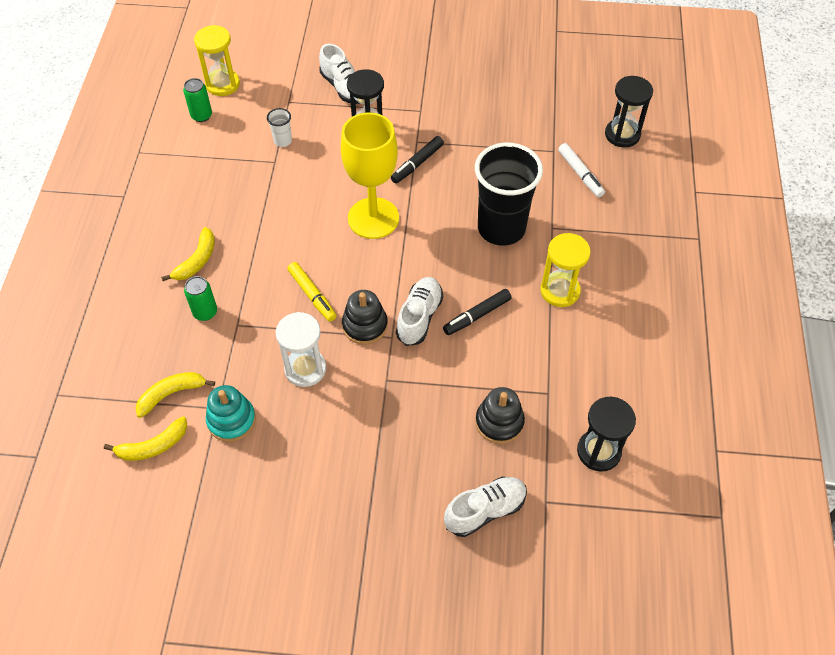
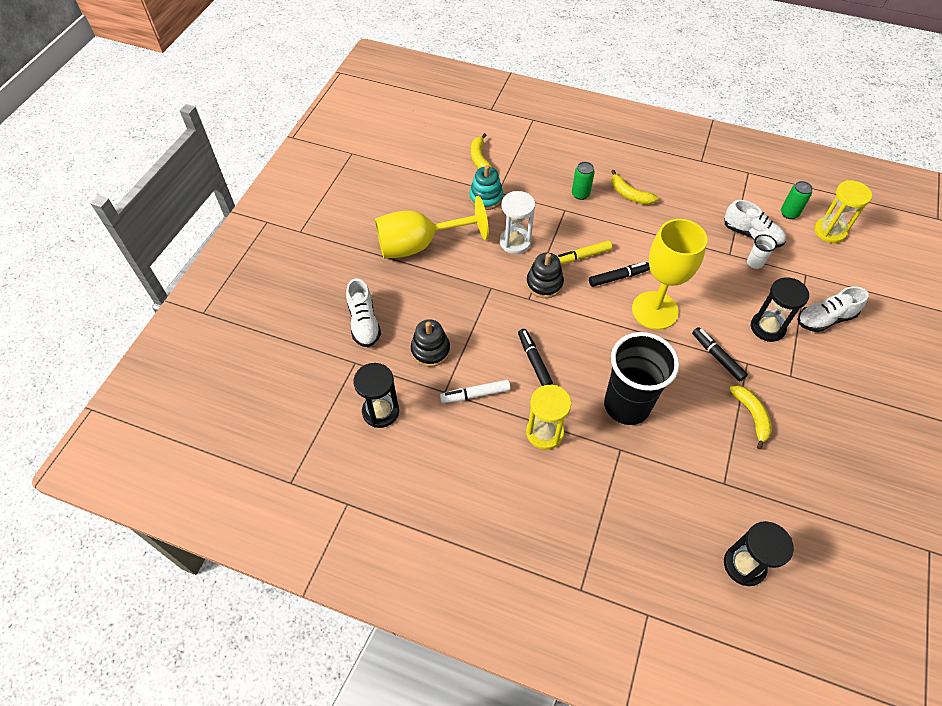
camera: 105 degrees right, 0 degrees up
yellow banana [136,372,215,418] -> yellow banana moved to [729,385,772,450]
white shoe [396,277,443,346] -> white shoe moved to [724,200,786,248]
white marker [558,143,605,197] -> white marker moved to [440,380,511,403]
none -> yellow goblet [375,196,489,259]
none -> black marker [589,262,650,287]

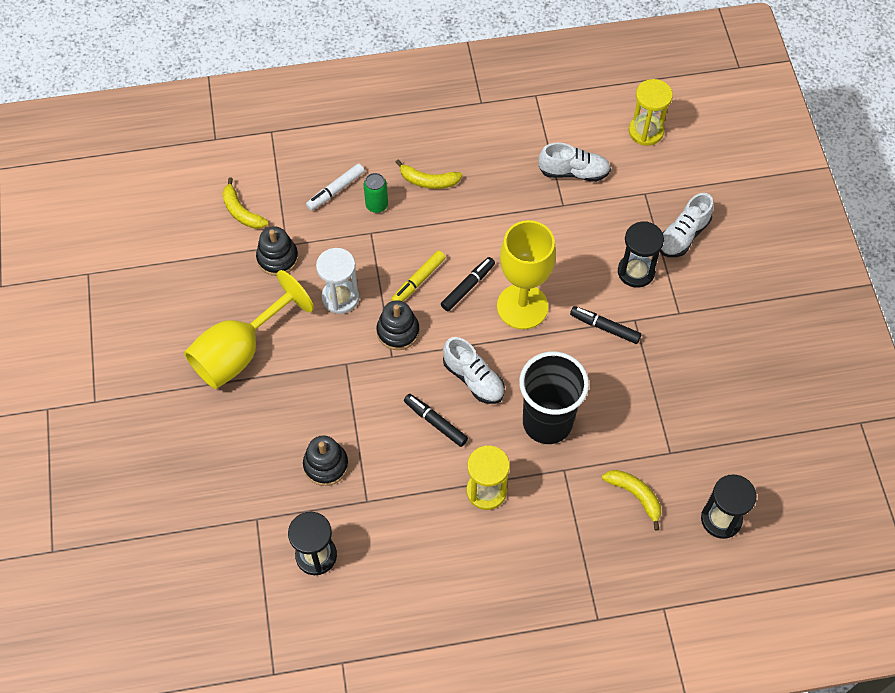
camera: 30 degrees left, 5 degrees up
white shoe [346,278,381,347] -> white shoe moved to [443,337,505,404]
white marker [440,380,511,403] -> white marker moved to [306,163,365,211]
turquoise stacking toy [469,165,503,210] -> black stacking toy [256,226,298,276]
yellow banana [729,385,772,450] -> yellow banana moved to [602,470,661,531]
white cup [747,234,777,269] -> none
green can [781,181,813,219] -> none

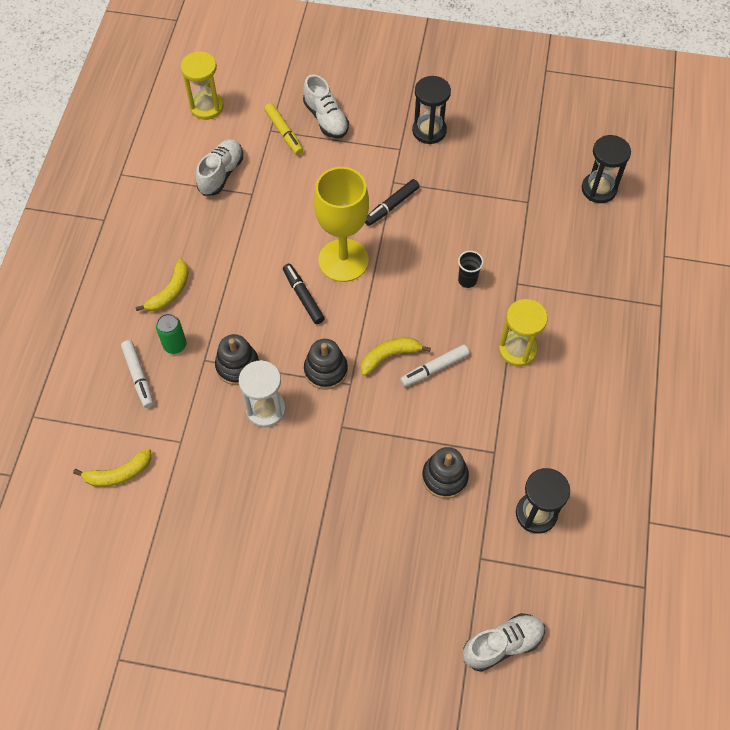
camera: 70 degrees left, 0 degrees up
yellow goblet [184,270,314,389] -> none
black stacking toy [256,226,298,276] -> black stacking toy moved to [215,334,259,385]
yellow marker [391,250,446,301] -> yellow marker moved to [264,103,303,155]
black marker [404,394,468,447] -> white marker [400,345,469,387]
white shoe [443,337,505,404] -> white shoe moved to [463,613,545,672]
black cup [519,351,589,444] -> black cup [458,251,484,288], size x0.40
yellow banana [602,470,661,531] -> yellow banana moved to [361,338,431,376]
black hourglass [618,221,664,288] -> black hourglass moved to [412,76,451,144]

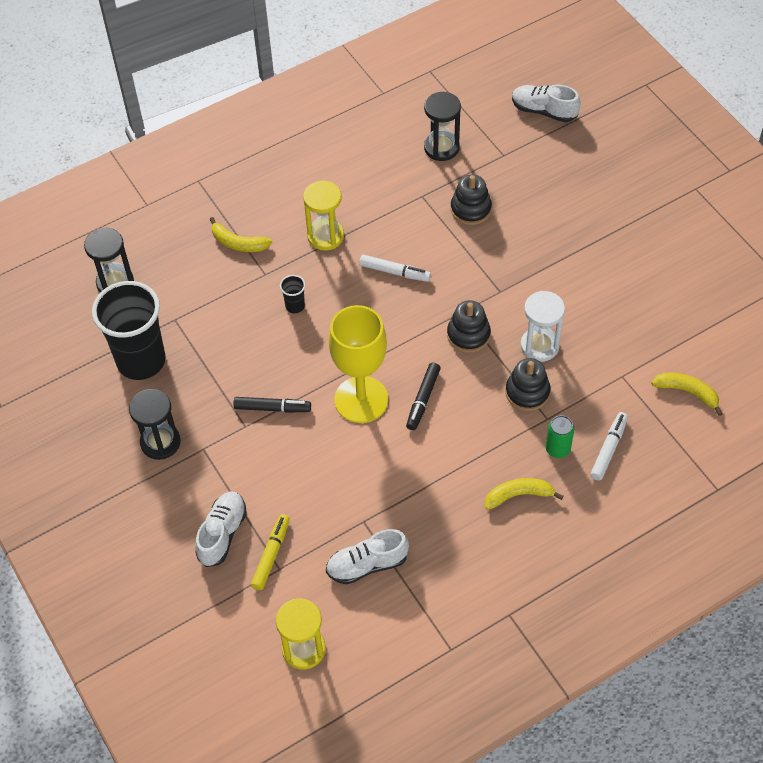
camera: 130 degrees left, 5 degrees down
yellow banana [361,338,431,376] -> yellow banana moved to [209,217,272,252]
none -> black cup [92,281,166,380]

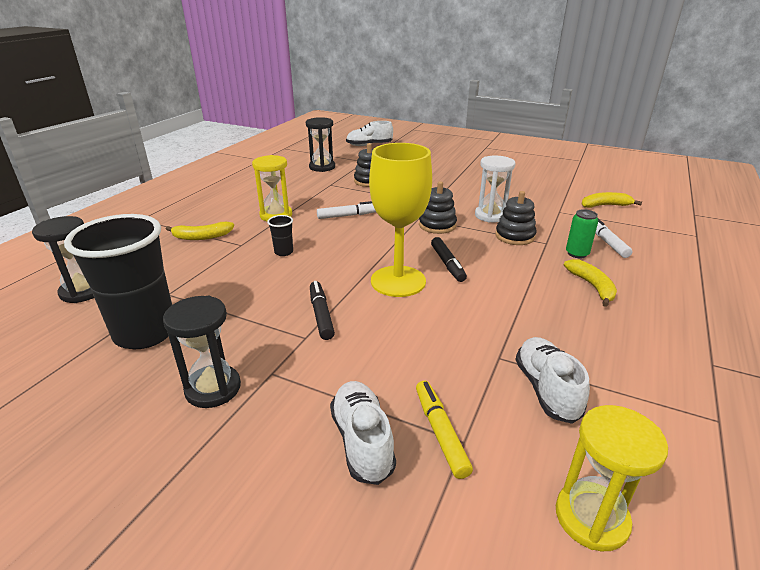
camera: 35 degrees left, 25 degrees down
black marker [233,397,311,413] -> black marker turned 75 degrees counterclockwise [310,281,335,340]
white shoe [326,529,409,584] -> white shoe turned 135 degrees clockwise [515,337,590,424]
yellow banana [485,478,563,510] -> yellow banana turned 120 degrees clockwise [564,259,617,307]

